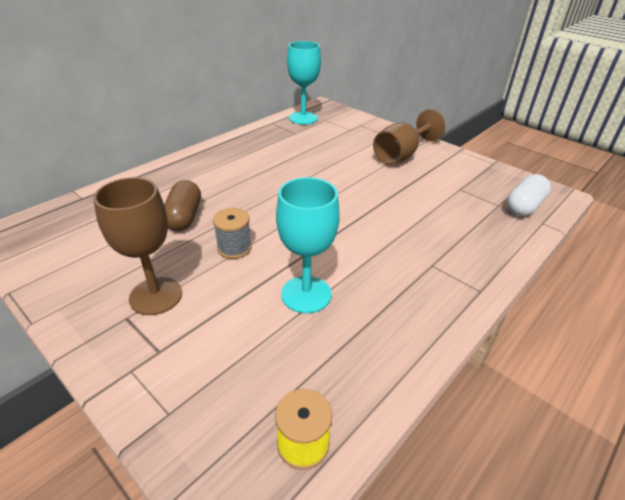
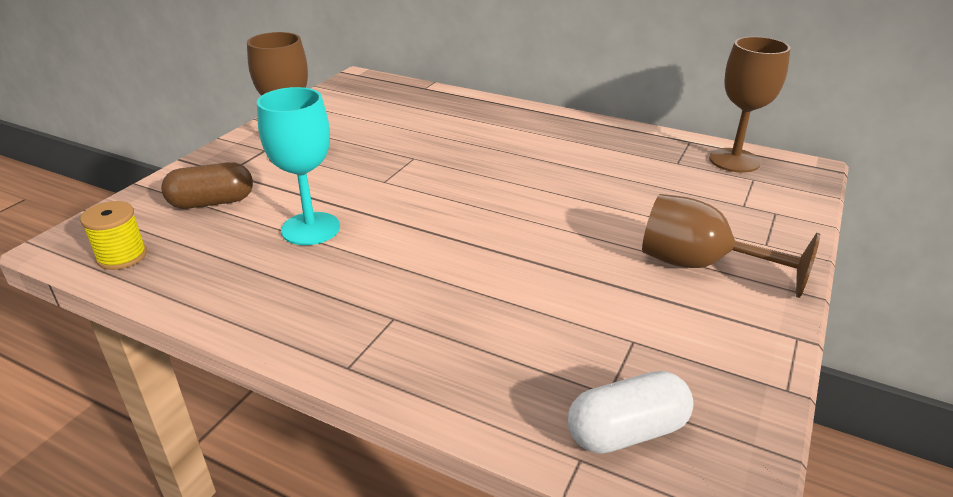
camera: 75 degrees right, 5 degrees down
brown capsule [164,180,201,231] -> brown capsule moved to [161,162,253,209]
grey spool [213,208,252,259] -> none
turquoise goblet [287,41,321,125] -> brown goblet [709,36,791,173]
white capsule [507,174,551,216] -> white capsule turned 45 degrees counterclockwise [568,371,694,454]

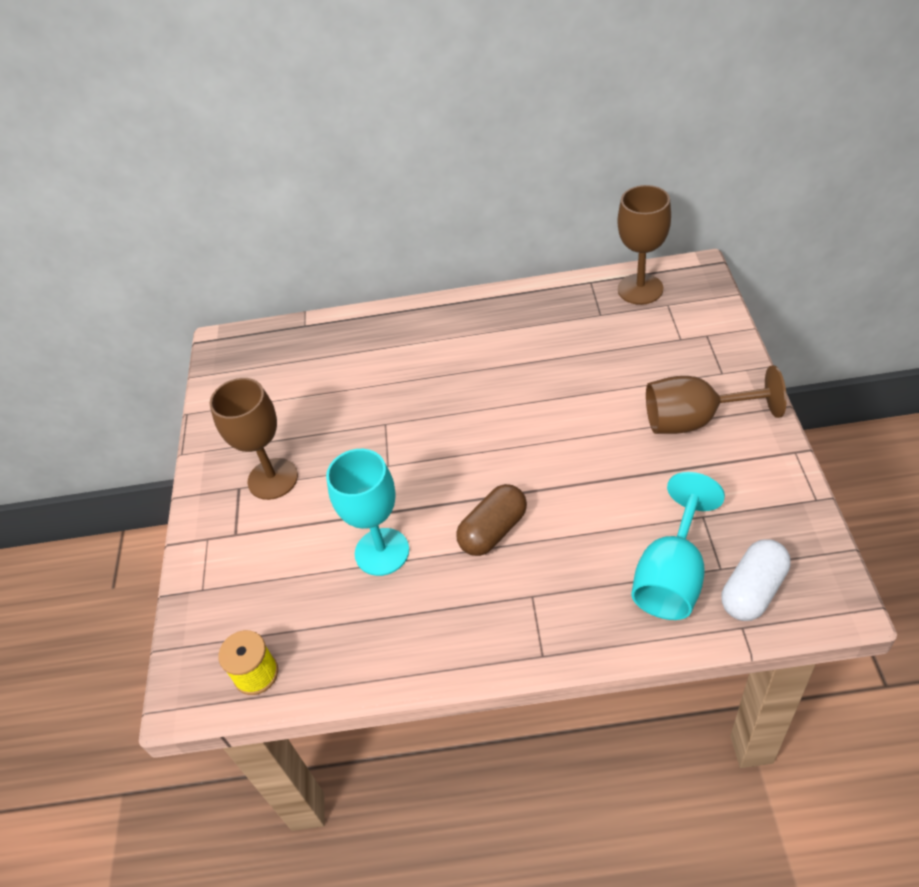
camera: 25 degrees left, 15 degrees up
brown capsule [161,162,253,209] -> brown capsule moved to [456,484,527,556]
none -> turquoise goblet [631,472,725,620]

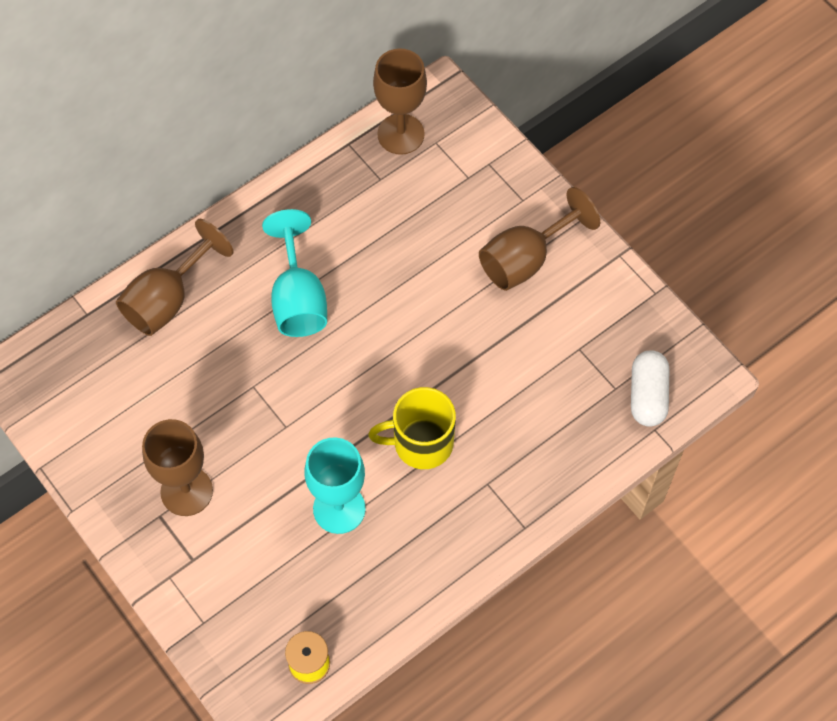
camera: 40 degrees left, 15 degrees up
brown capsule [456,484,527,556] -> yellow mug [368,387,456,469]
turquoise goblet [631,472,725,620] -> turquoise goblet moved to [262,209,327,337]
none -> brown goblet [116,219,233,336]

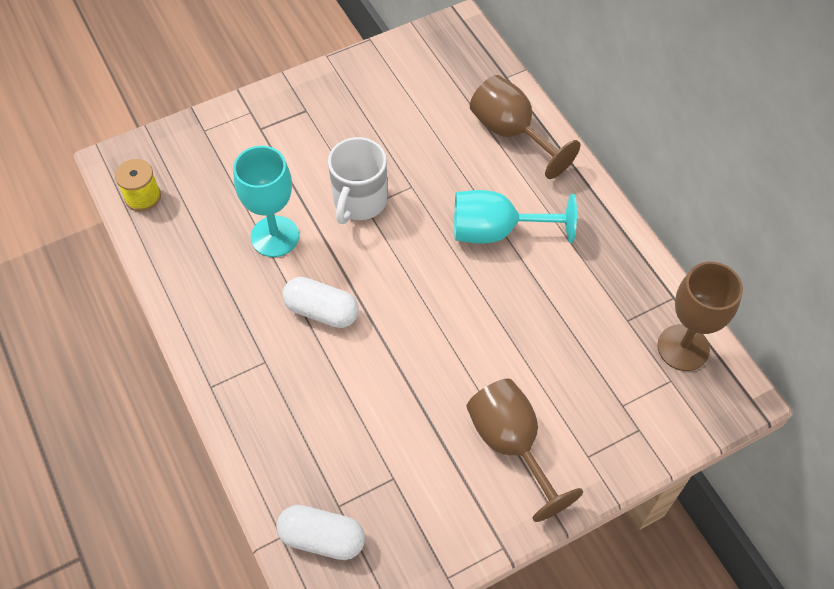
camera: 100 degrees right, 5 degrees down
brown goblet [142,419,213,516] -> none
yellow mug [368,387,456,469] -> white capsule [283,277,359,328]
none -> white mug [328,137,387,224]

